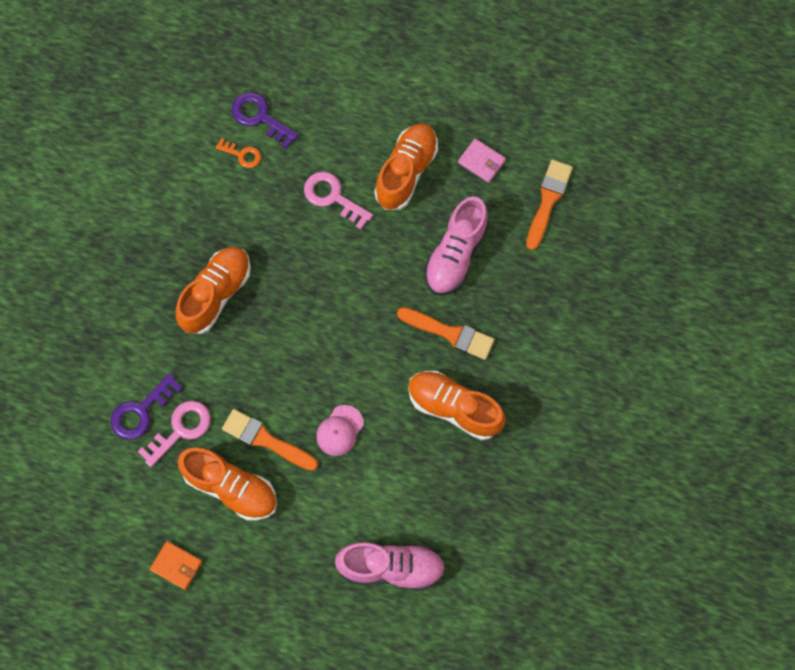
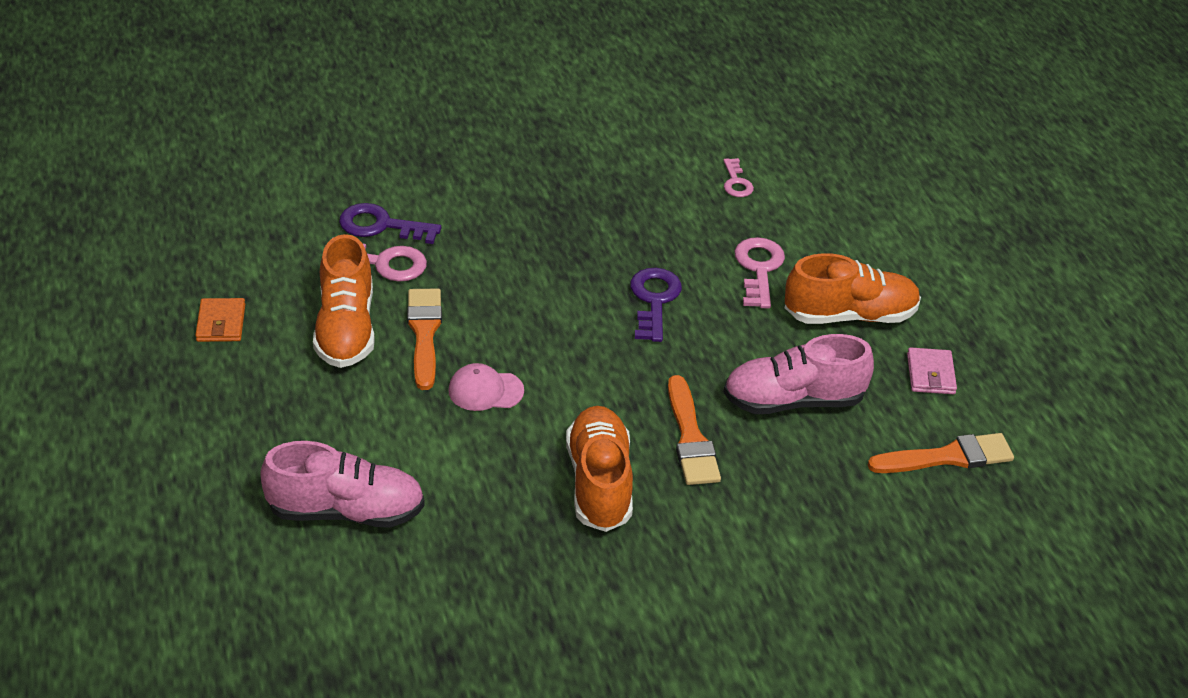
camera: 55 degrees right, 30 degrees down
orange shoe [176,247,251,334] -> none
orange key [216,138,261,168] -> pink key [723,158,754,197]
purple key [232,92,299,149] -> purple key moved to [630,268,682,342]
pink shoe [335,542,446,591] -> pink shoe turned 60 degrees counterclockwise [260,441,425,528]

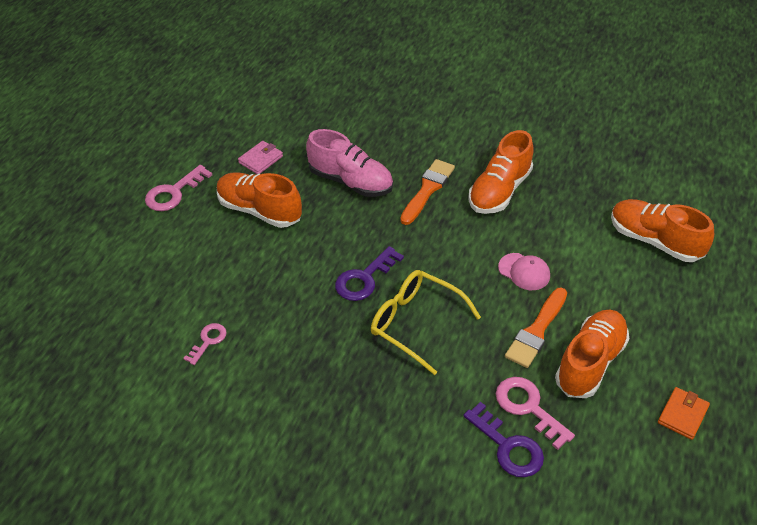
camera: 140 degrees left, 5 degrees up
pink shoe [260,441,425,528] -> orange shoe [611,199,714,262]
pink key [735,237,785,309] -> pink key moved to [145,165,212,211]
orange brush [868,433,1014,473] -> none
none -> yellow glasses [371,270,481,375]

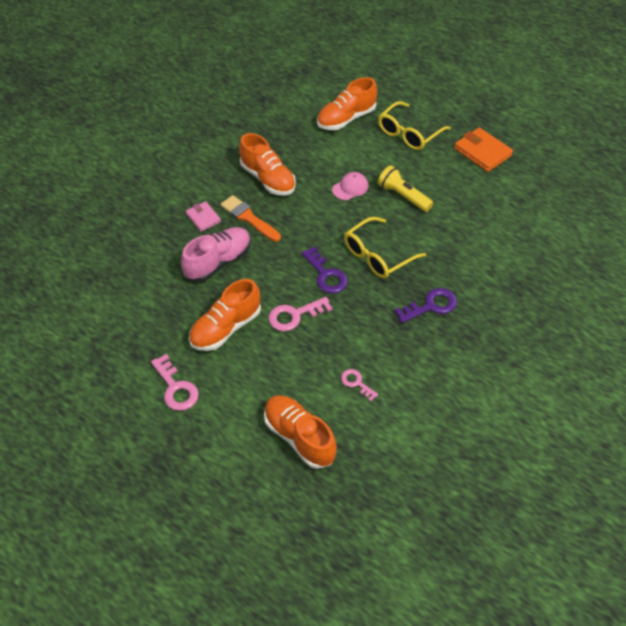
camera: 75 degrees left, 5 degrees up
pink wallet [238,141,283,174] -> pink wallet moved to [186,201,221,232]
purple key [463,402,544,477] -> purple key moved to [395,288,457,323]
pink key [496,377,575,450] -> pink key moved to [268,297,333,331]
orange brush [505,287,567,368] -> yellow flashlight [378,165,433,212]
orange shoe [555,310,629,398] -> orange shoe moved to [264,395,337,469]
orange wallet [658,387,710,440] -> orange wallet [454,127,513,172], size x1.64
none -> yellow glasses [378,101,451,150]

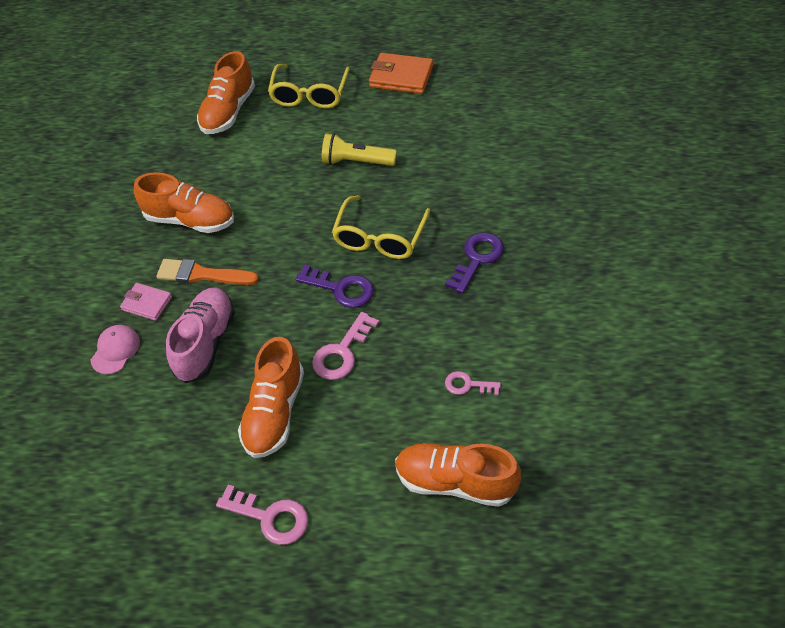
camera: 30 degrees left, 0 degrees up
pink cap [332,172,368,200] -> pink cap moved to [91,325,140,374]

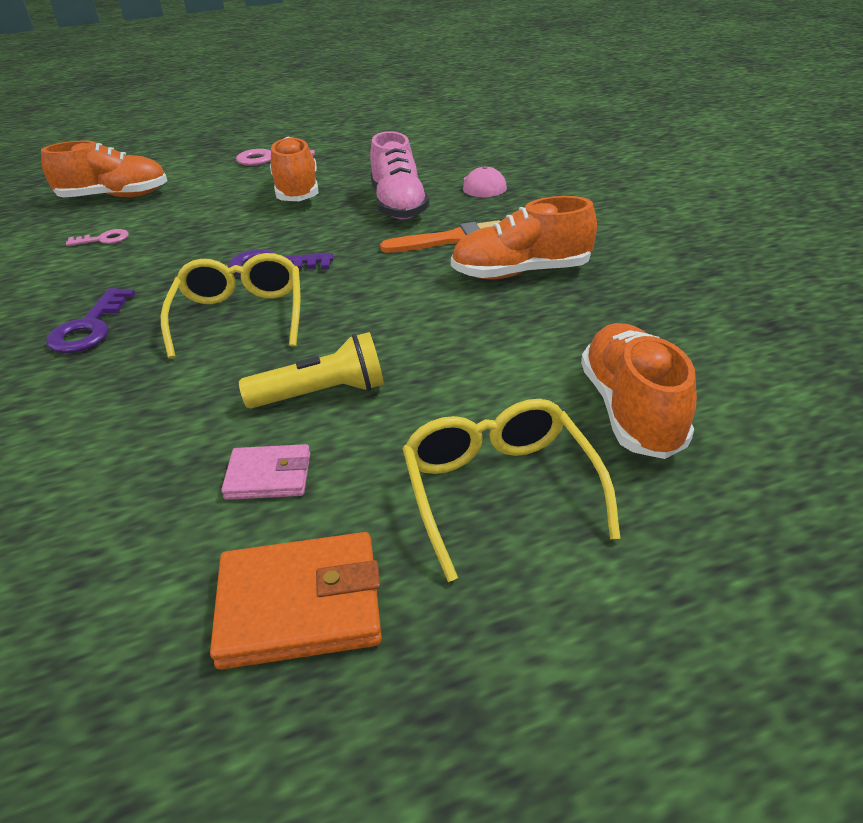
camera: 155 degrees right, 15 degrees down
pink wallet [120,283,172,321] -> pink wallet moved to [221,444,310,500]
pink key [312,312,379,380] -> none

